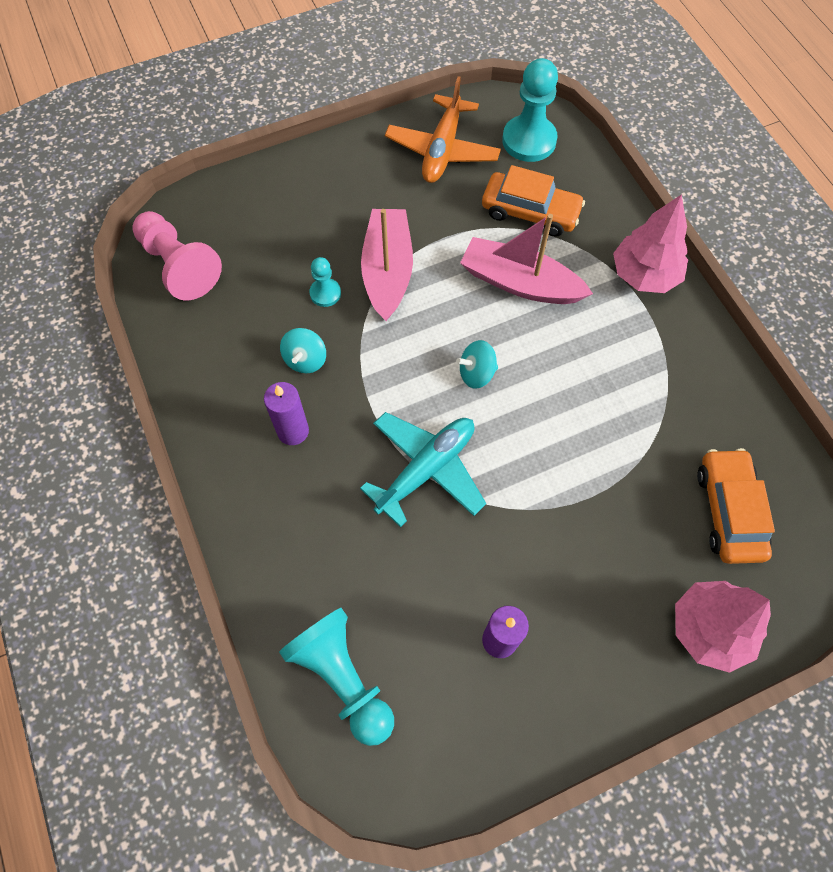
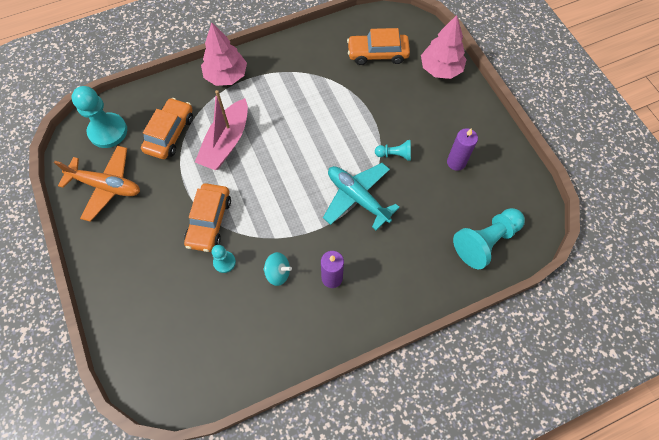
camera: 90 degrees left, 0 degrees up
pink pawn [132,211,222,301] -> none
pink boat [361,209,413,321] -> orange car [184,183,231,252]
turquoise spinning top [456,340,498,389] -> none
none -> turquoise pawn [375,140,411,161]

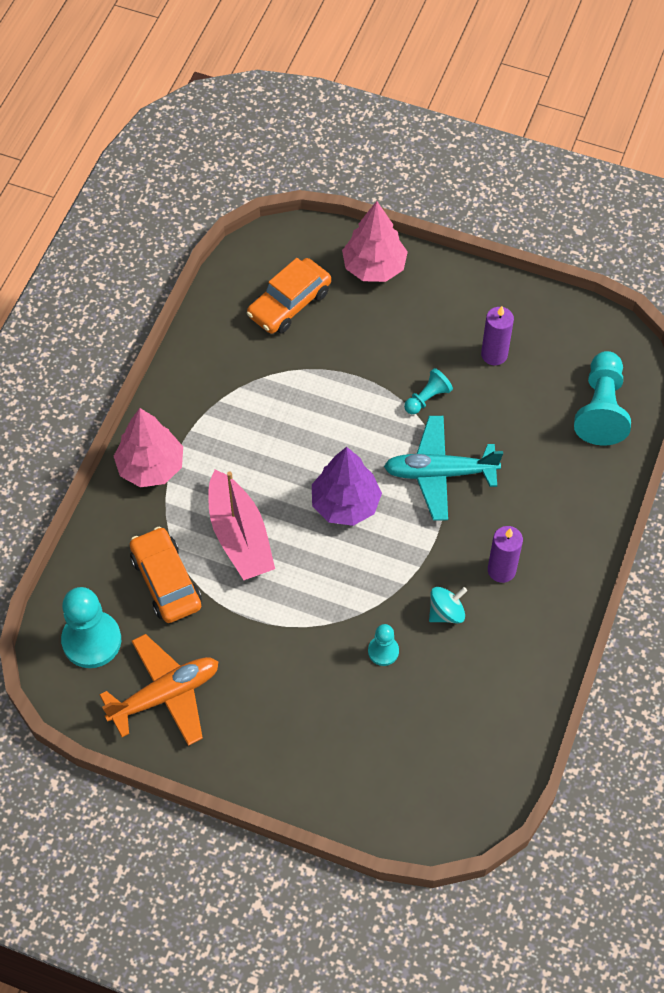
camera: 45 degrees left, 5 degrees down
orange car [184,183,231,252] -> none
none -> purple tree [312,447,382,526]

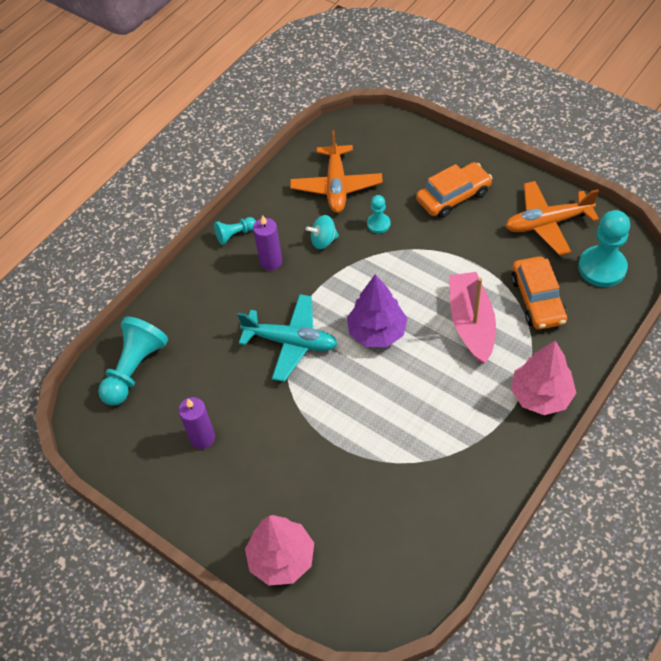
camera: 160 degrees left, 5 degrees down
orange car [247,258,331,334] -> orange car moved to [416,162,492,218]
turquoise pawn [404,368,453,414] -> turquoise pawn moved to [214,217,256,245]
none -> orange plane [290,130,383,213]

